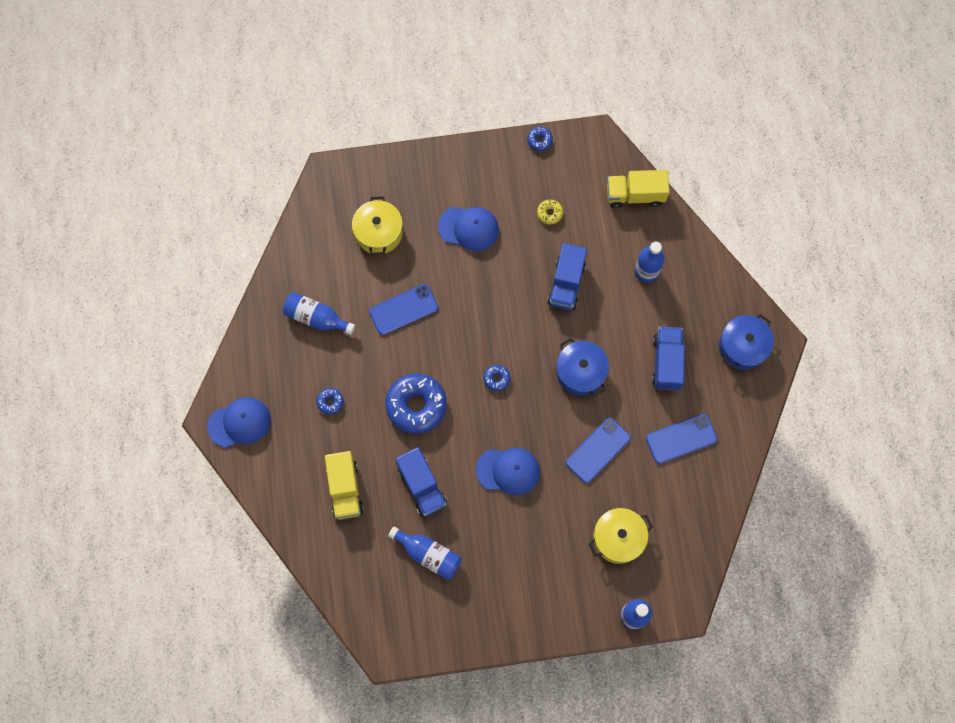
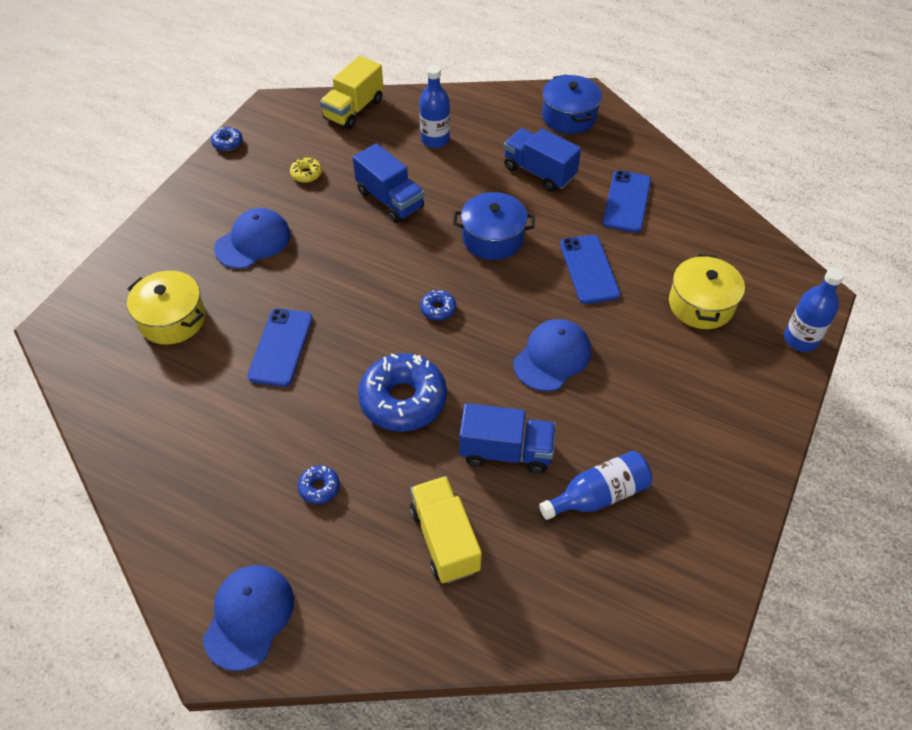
camera: 55 degrees left, 20 degrees down
blue bottle [283,292,355,335] -> none
yellow truck [325,451,364,520] -> yellow truck turned 135 degrees counterclockwise [410,476,482,583]

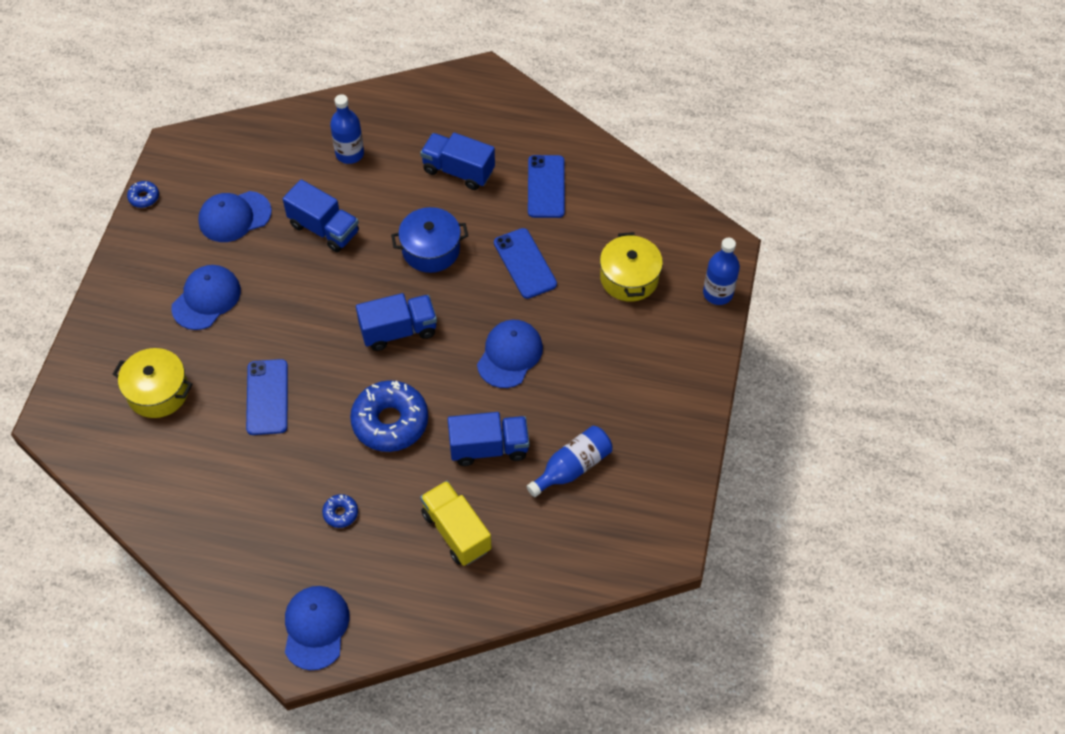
camera: 15 degrees left, 5 degrees up
yellow donut [290,157,322,183] -> blue cap [198,191,272,242]
yellow truck [320,56,384,129] -> none
blue donut [420,290,456,321] -> blue truck [356,293,437,351]
blue pot [542,75,602,134] -> none

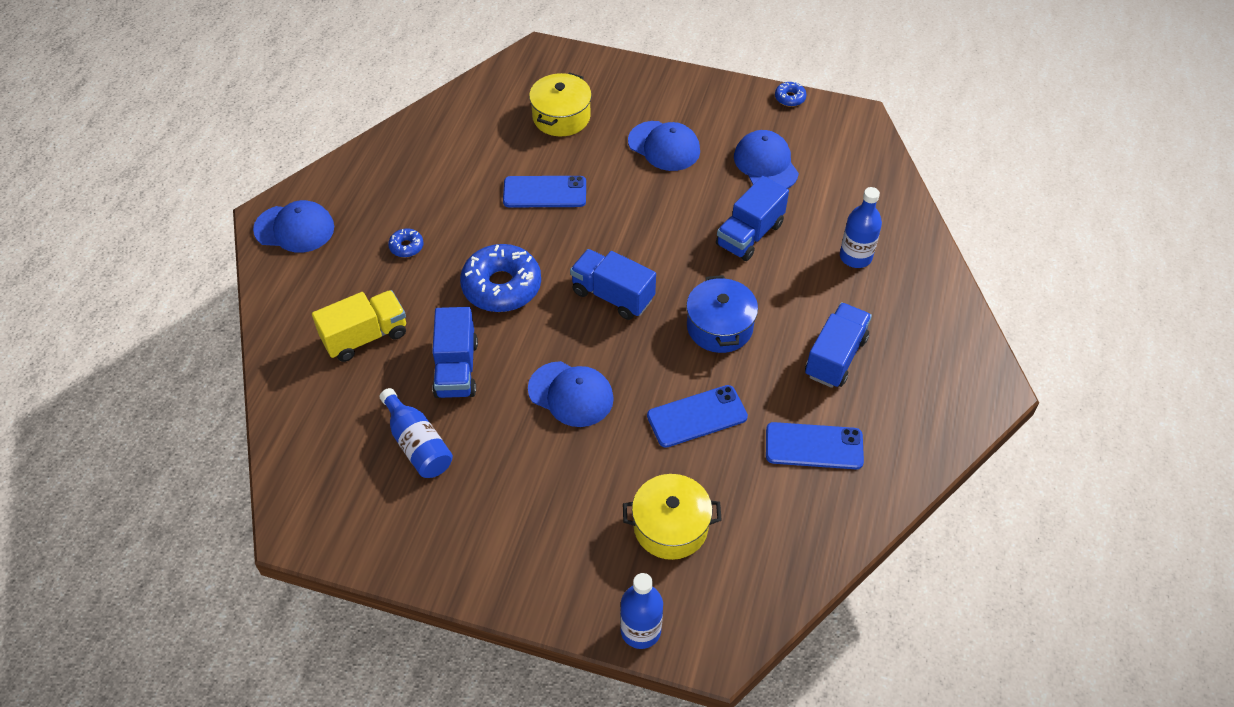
camera: 95 degrees right, 5 degrees down
blue truck [356,293,437,351] -> blue truck turned 135 degrees clockwise [570,249,656,320]

